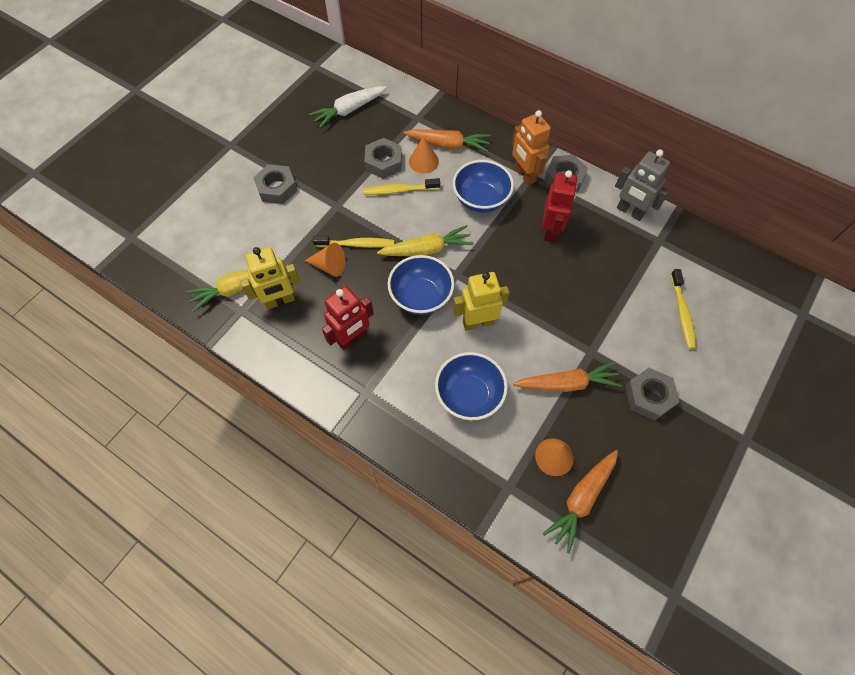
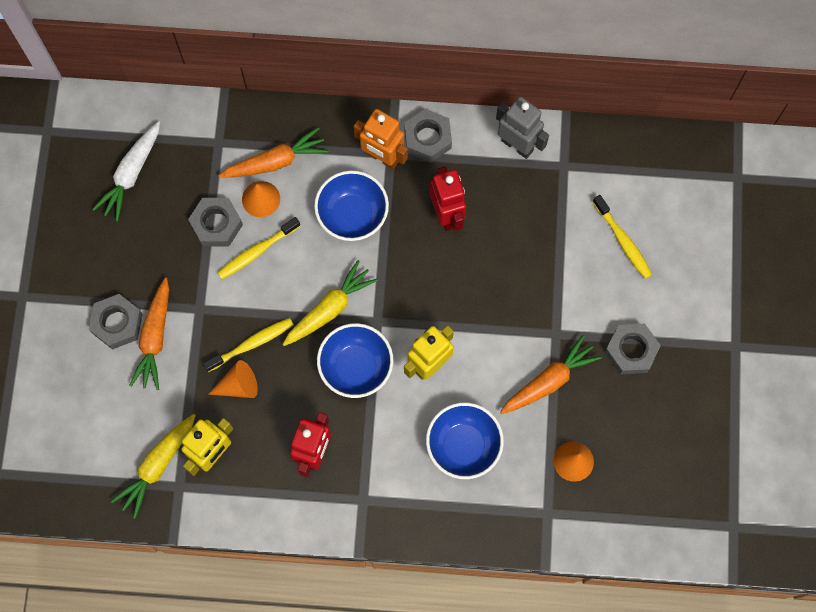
camera: 30 degrees left, 10 degrees up
orange carrot [543,450,618,553] -> orange carrot moved to [129,278,169,390]
grey robot [615,150,670,221] -> grey robot turned 150 degrees counterclockwise [496,97,549,159]

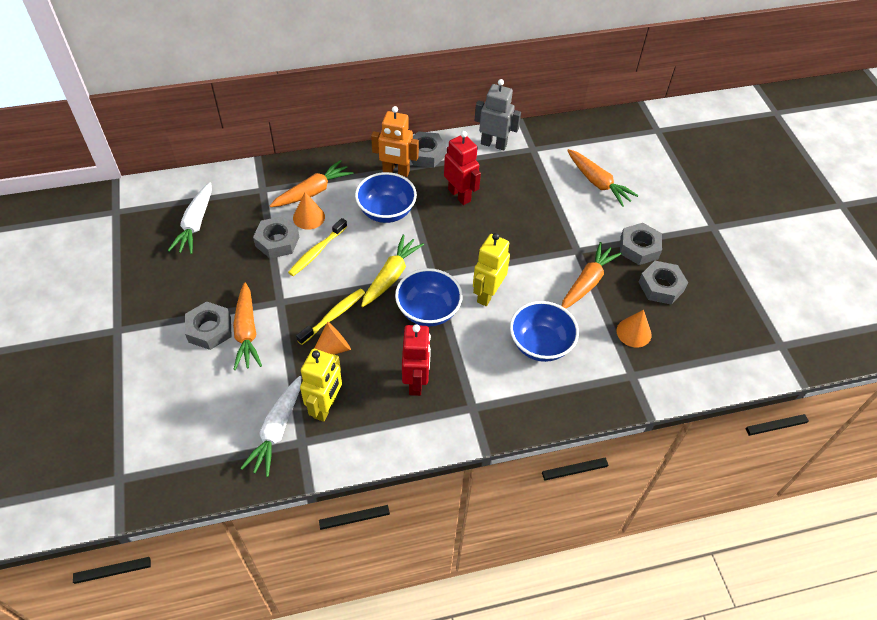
camera: 20 degrees left, 20 degrees down
yellow carrot [111,414,196,519] -> white carrot [240,376,301,477]
yellow toothbrush [593,195,652,279] -> orange carrot [567,149,639,207]
none -> grey nut [639,261,688,305]

